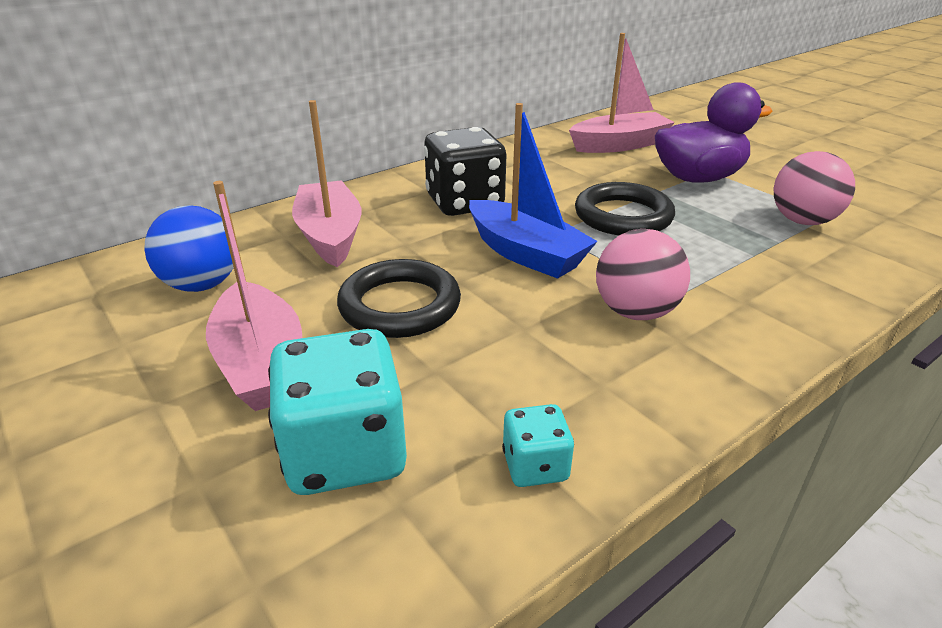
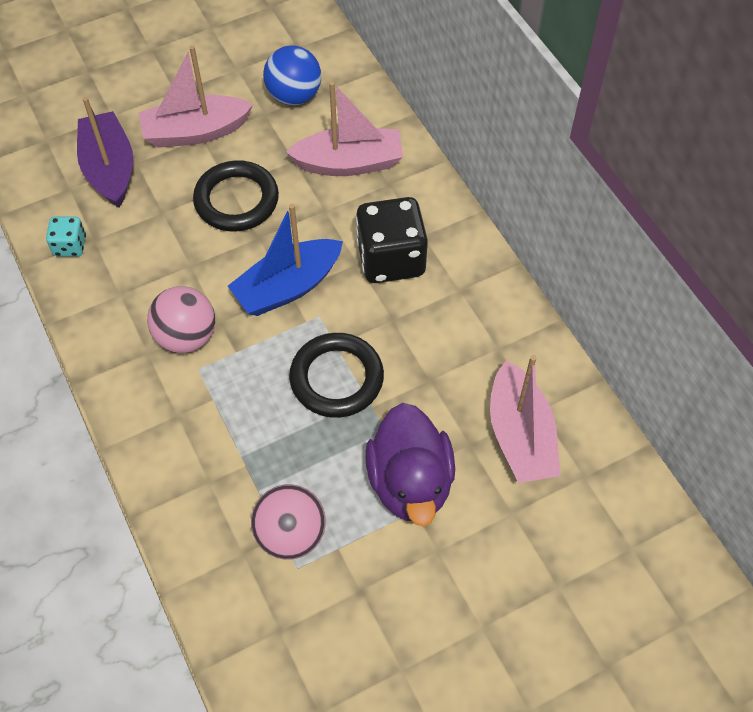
camera: 100 degrees right, 25 degrees up
turquoise dice [268,329,407,495] -> purple boat [77,97,133,208]

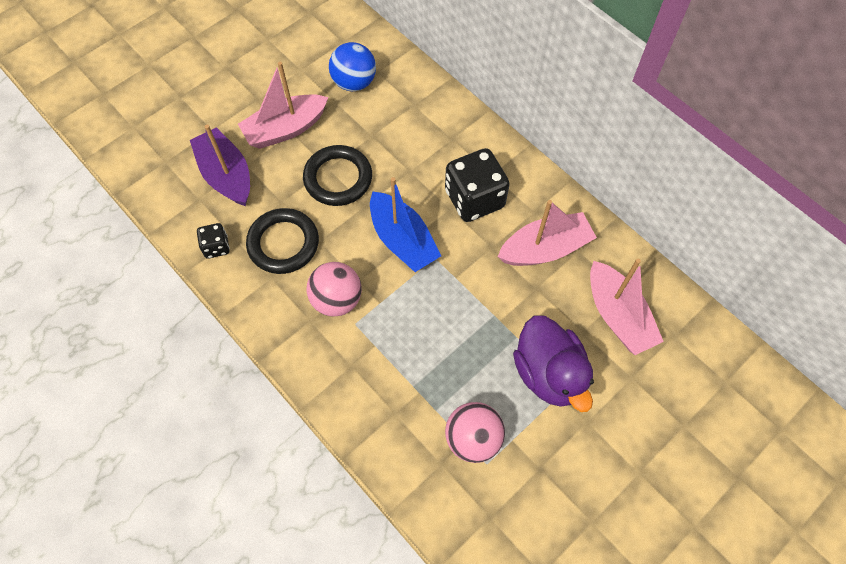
camera: 15 degrees left, 5 degrees up
turquoise dice [46,216,86,257] -> black dice [197,223,230,259]
blue boat [228,204,343,316] -> blue boat turned 75 degrees counterclockwise [370,177,441,272]
pink boat [286,81,403,176] -> pink boat moved to [497,200,597,266]
black ring [289,333,384,418] -> black ring moved to [246,208,319,274]

